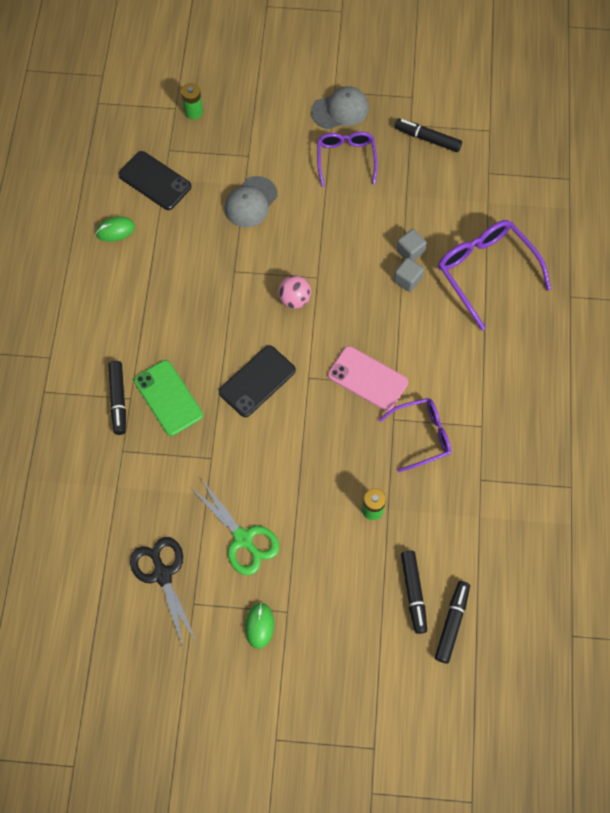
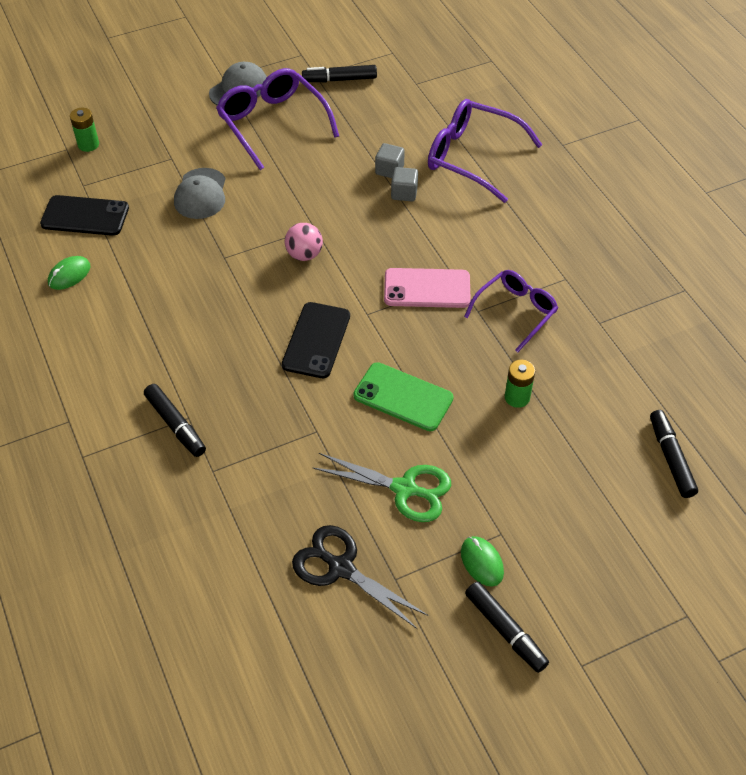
camera: 30 degrees left, 15 degrees down
green phone [134,360,203,436] -> green phone moved to [353,362,453,431]
purple glasses [317,132,378,187] -> purple glasses [216,68,339,170], size x1.53
black marker [401,551,427,634] -> black marker moved to [465,582,549,673]

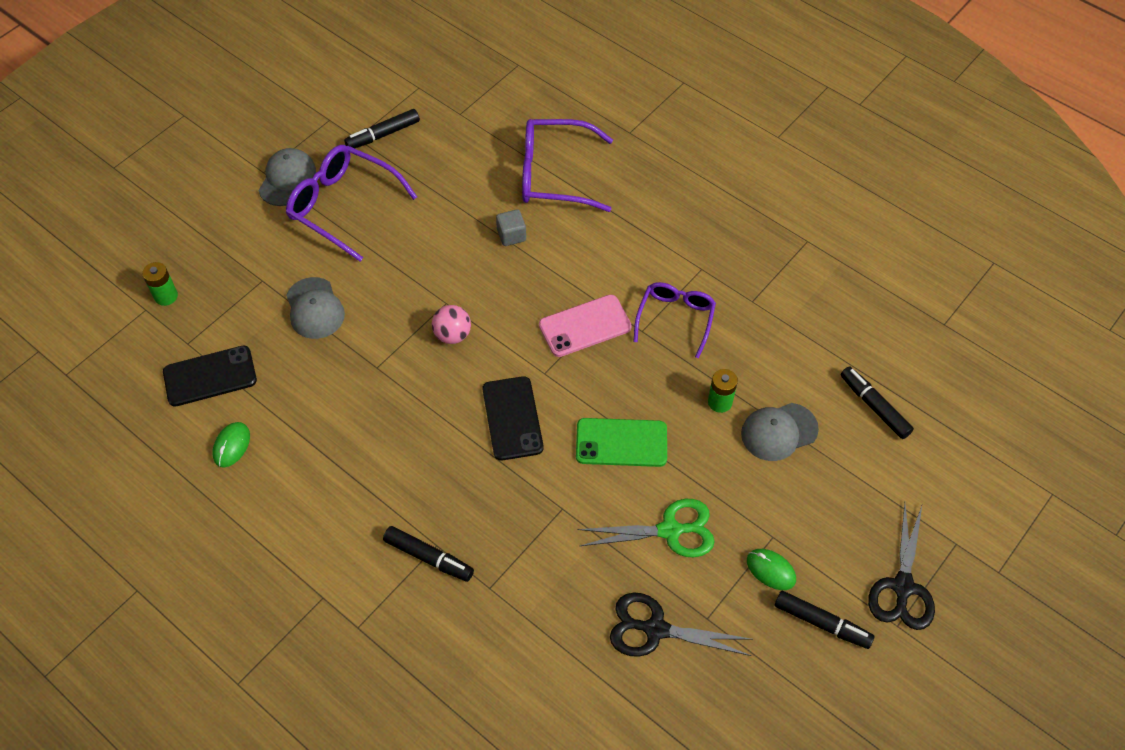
camera: 25 degrees left, 5 degrees up
grey cube [375,143,405,178] -> none
none -> grey cap [741,403,819,461]
none -> black scissors [868,503,935,630]

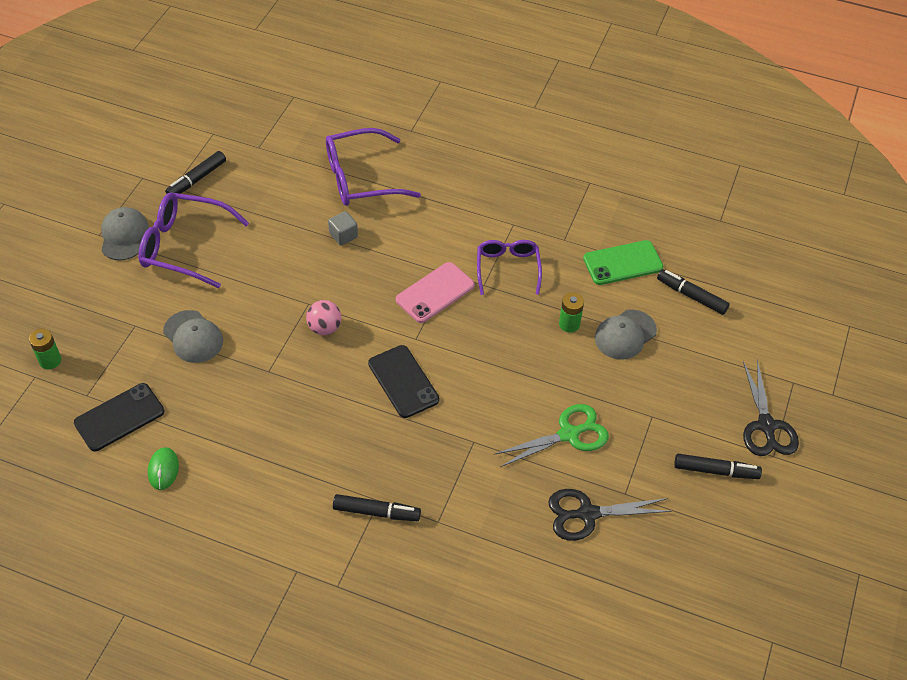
camera: 20 degrees left, 5 degrees down
green phone [576,418,667,467] -> green phone moved to [583,240,663,285]
green mouse [747,549,796,590] -> none

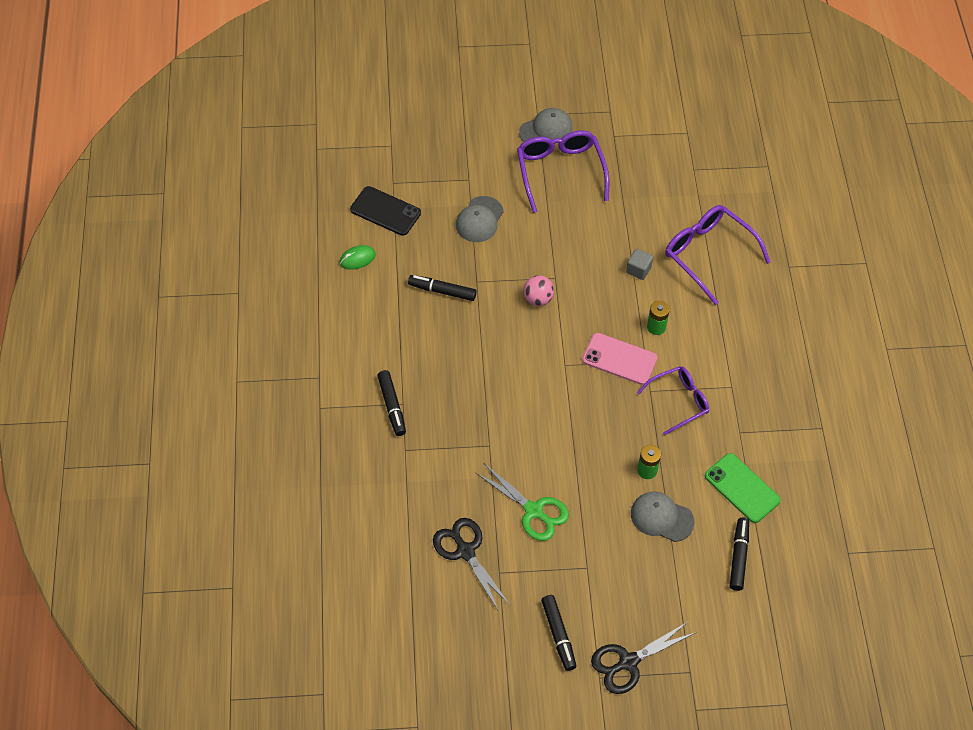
camera: 65 degrees right, 5 degrees up
green battery [29,329,61,369] -> green battery moved to [647,301,670,335]
black marker [165,151,226,194] -> black marker moved to [408,275,477,301]
black phone [368,345,440,418] -> none

